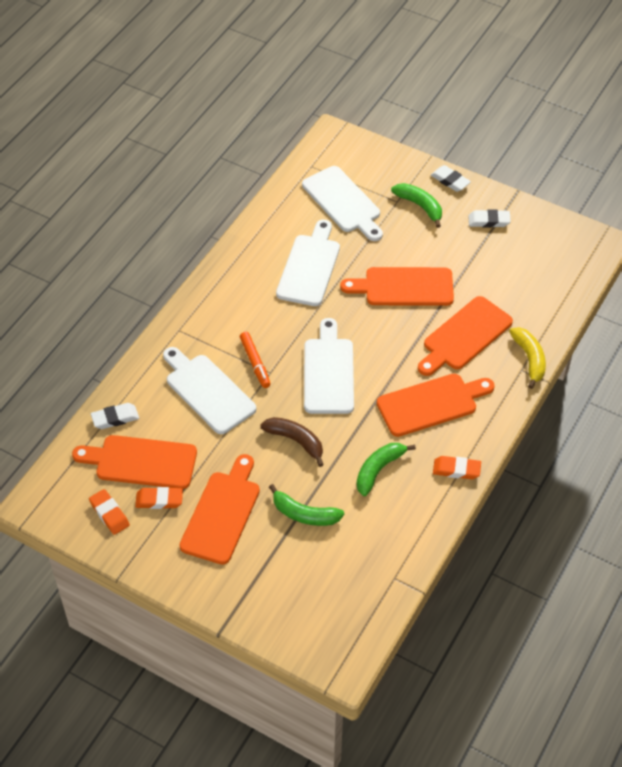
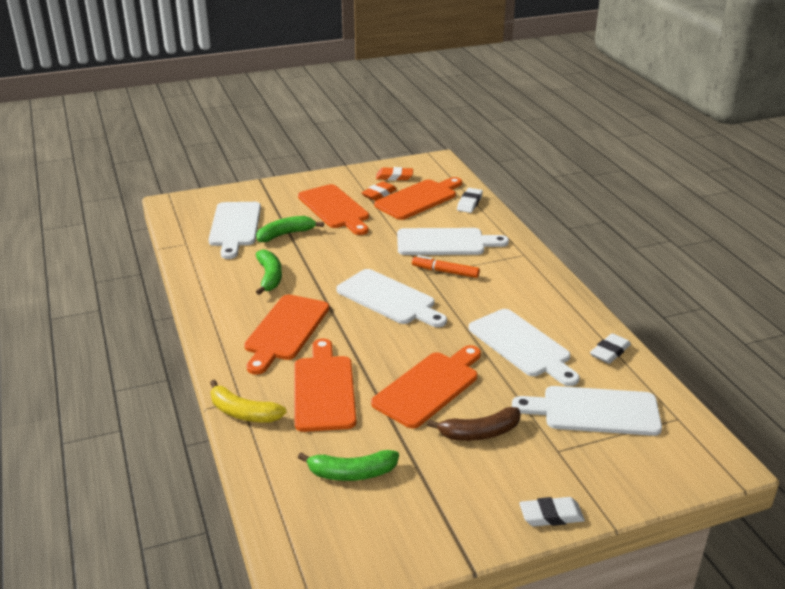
camera: 130 degrees right, 20 degrees down
brown banana [260,417,324,467] -> brown banana moved to [427,407,520,441]
green banana [391,183,442,228] -> green banana moved to [298,450,399,481]
orange eraser [433,456,481,479] -> none
white eraser [468,209,511,228] -> white eraser moved to [590,333,631,364]
none -> white cutting board [208,202,261,259]

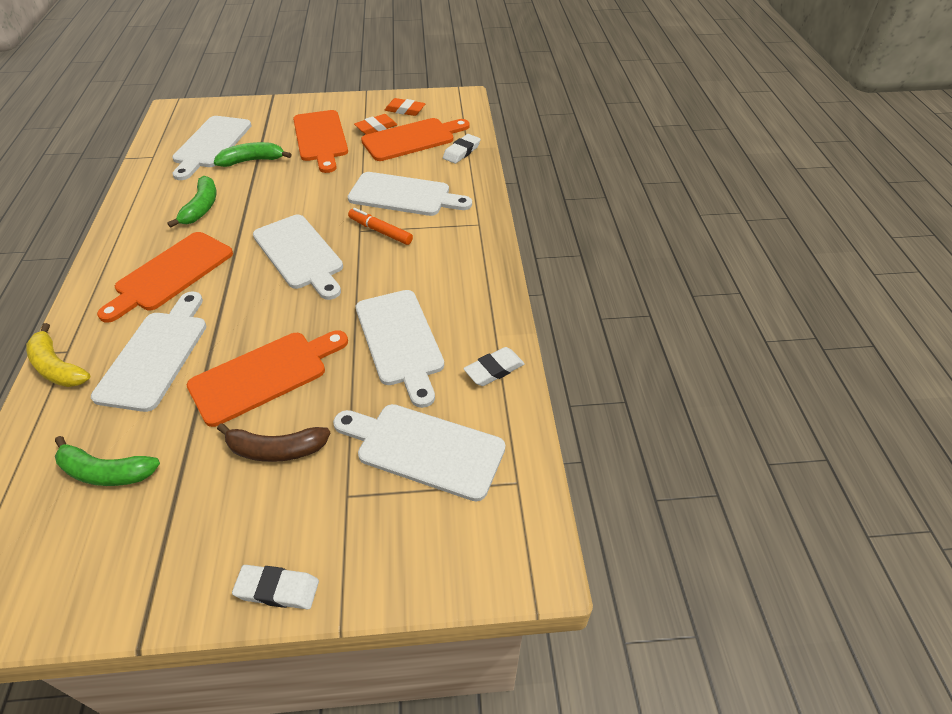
camera: 15 degrees right, 15 degrees up
orange cutting board [295,338,356,432] -> white cutting board [91,292,207,412]

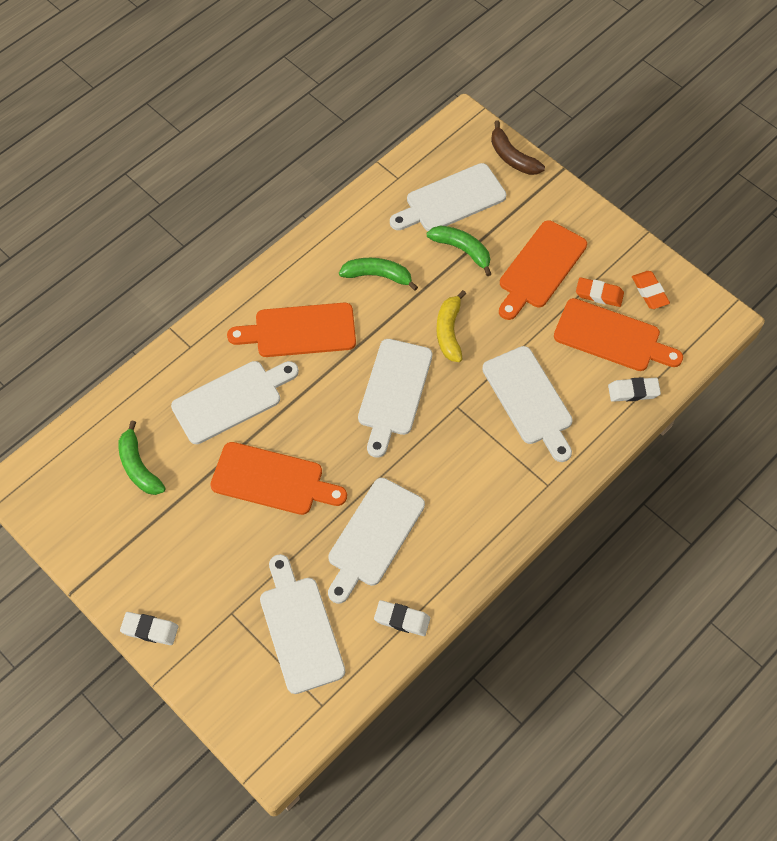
camera: 50 degrees right, 15 degrees up
yellow banana [26,323,90,387] -> yellow banana moved to [436,290,466,362]
green banana [167,176,216,228] -> green banana turned 135 degrees counterclockwise [339,258,418,291]
brown banana [217,423,330,462] -> brown banana moved to [491,121,545,175]
white eraser [232,565,319,610] -> white eraser turned 45 degrees counterclockwise [120,612,178,645]
orange marker [348,208,413,245] -> none

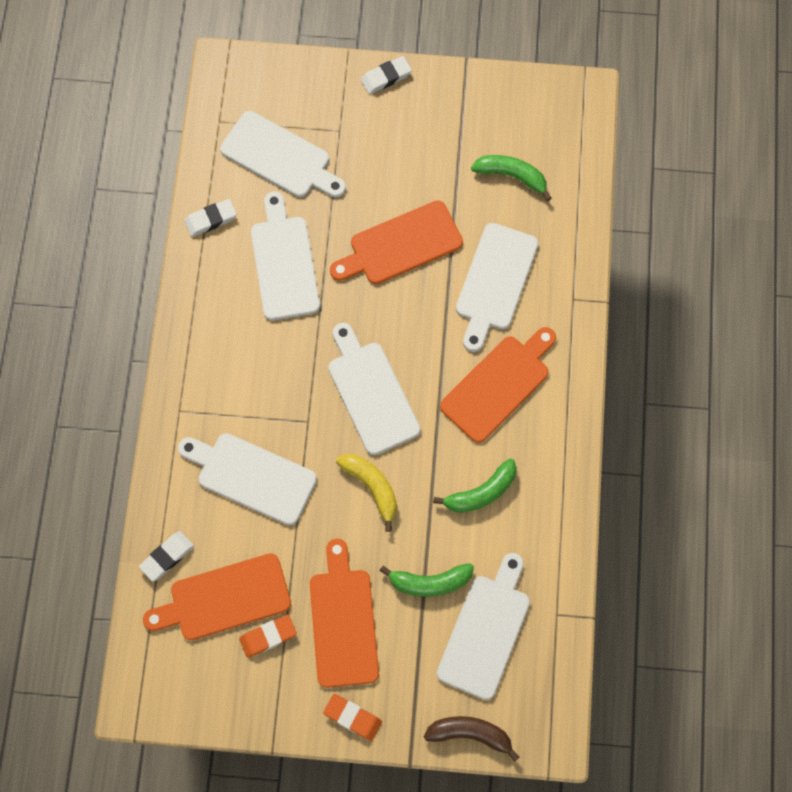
camera: 140 degrees right, 10 degrees up
orange eraser [632,271,670,309] -> orange eraser moved to [323,694,382,741]

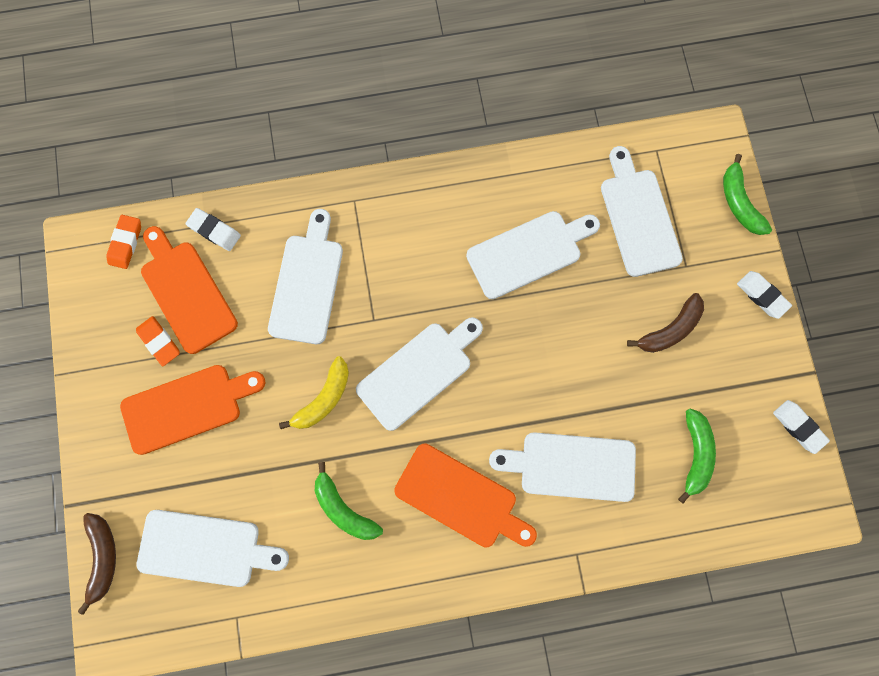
camera: 75 degrees right, 5 degrees up
white eraser [185,199,237,237] -> white eraser moved to [773,400,830,454]
white cutting board [220,111,346,198] -> white cutting board turned 150 degrees clockwise [601,146,683,277]
orange eraser [323,694,382,741] -> orange eraser moved to [106,215,141,269]
orange cutting board [330,200,463,284] -> none
green banana [380,563,474,597] -> green banana moved to [723,154,772,235]
none -> brown banana [627,293,704,353]

